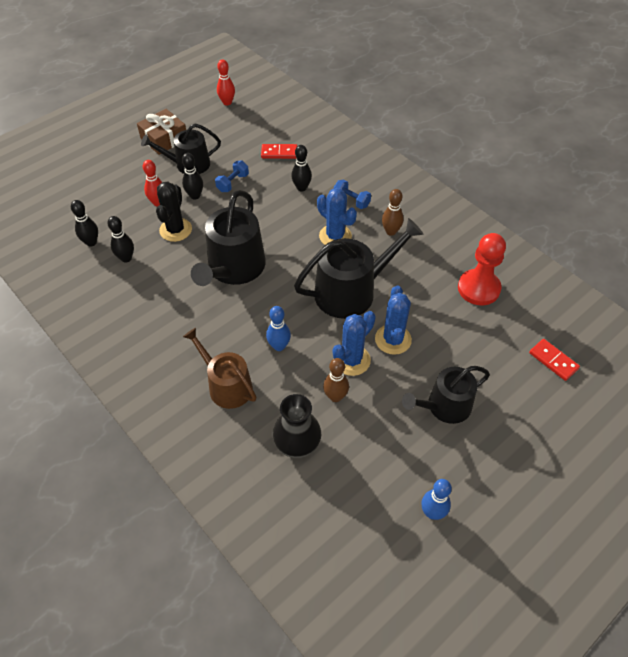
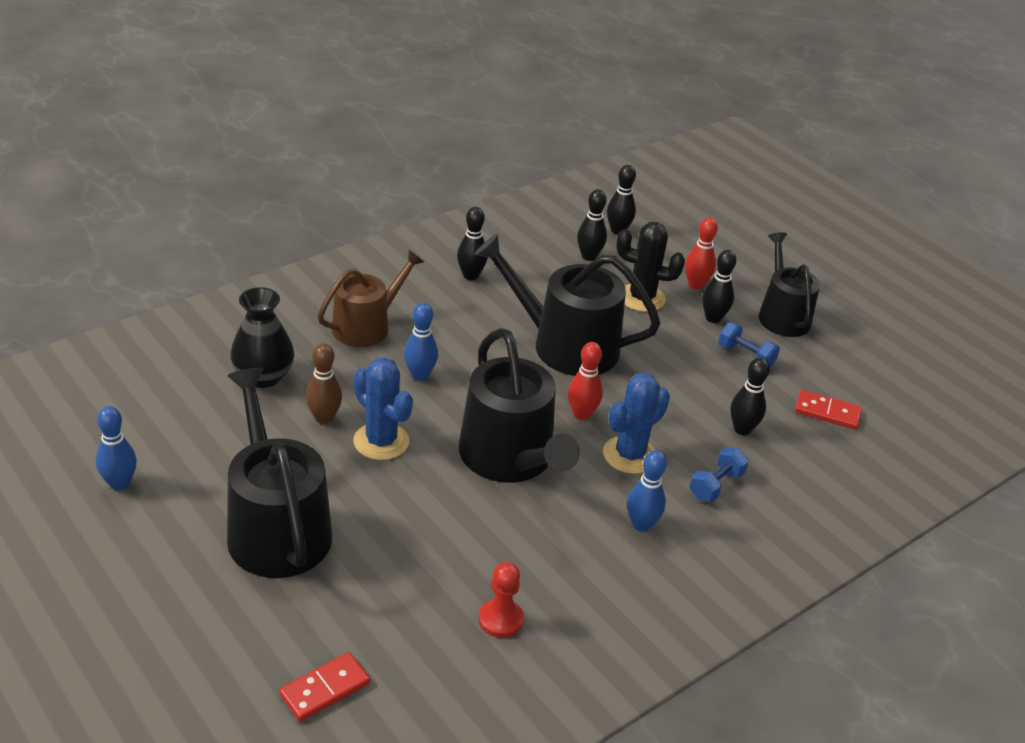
camera: 90 degrees right, 15 degrees down
brown gift [137,109,186,155] -> none
red bowling pin [217,59,235,105] -> red bowling pin moved to [568,342,603,420]
red domino [261,144,298,159] -> red domino turned 75 degrees counterclockwise [795,390,862,430]
blue cactus [375,285,412,355] -> none
brown bowling pin [382,189,404,236] -> blue bowling pin [627,450,667,532]
black watering can [402,366,490,424] -> black watering can [227,367,332,578], size x1.52
red pawn [458,233,506,305] -> red pawn [479,562,524,638], size x0.58
none -> black bowling pin [457,207,488,280]

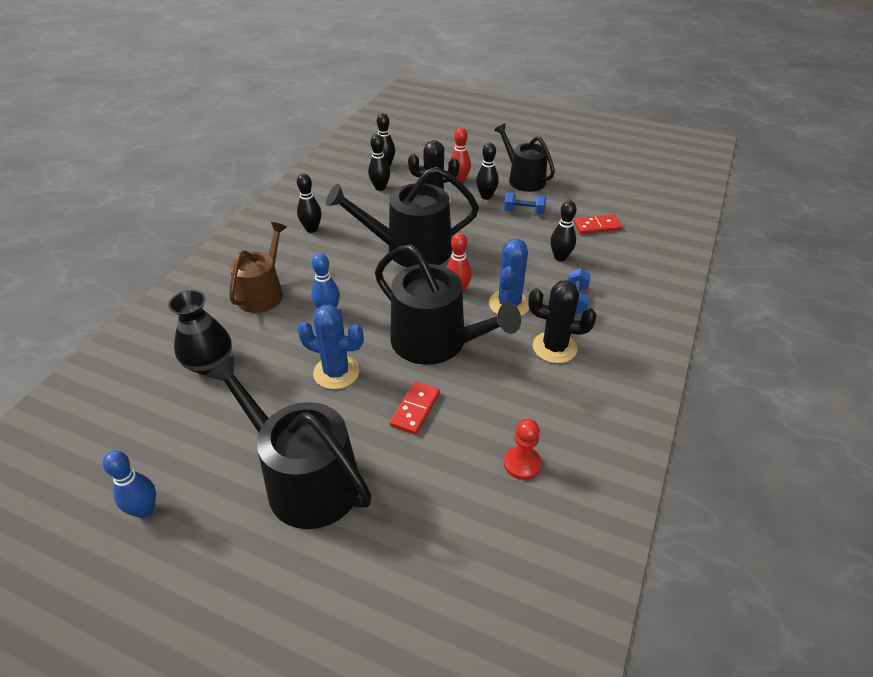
camera: 25 degrees left, 5 degrees up
red domino [279,652,370,722] -> red domino moved to [390,381,440,435]
brown bowling pin [306,343,342,424] -> none
blue bowling pin [627,450,667,532] -> black cactus [528,280,596,363]

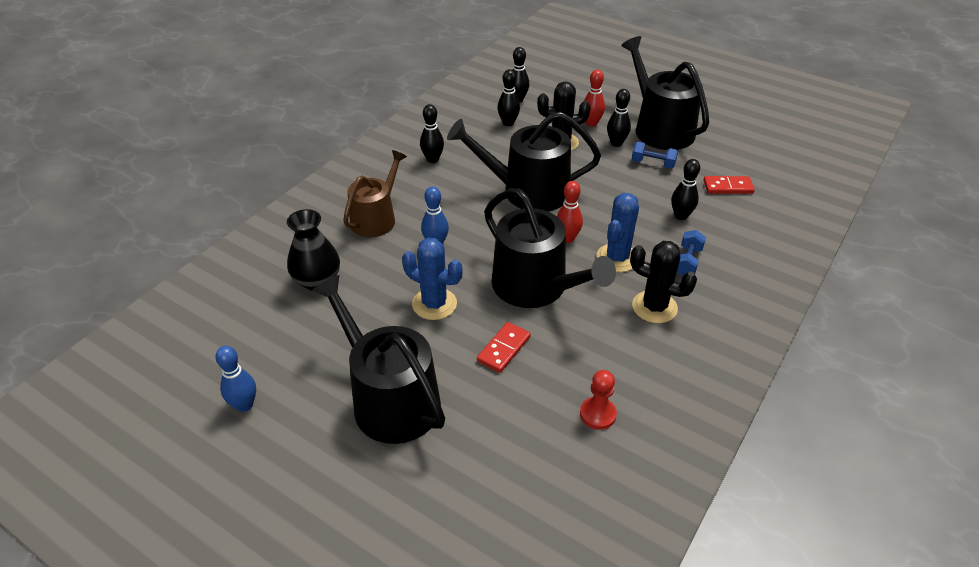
camera: 10 degrees right, 0 degrees up
black watering can [494,123,555,192] -> black watering can [621,36,709,150], size x1.52

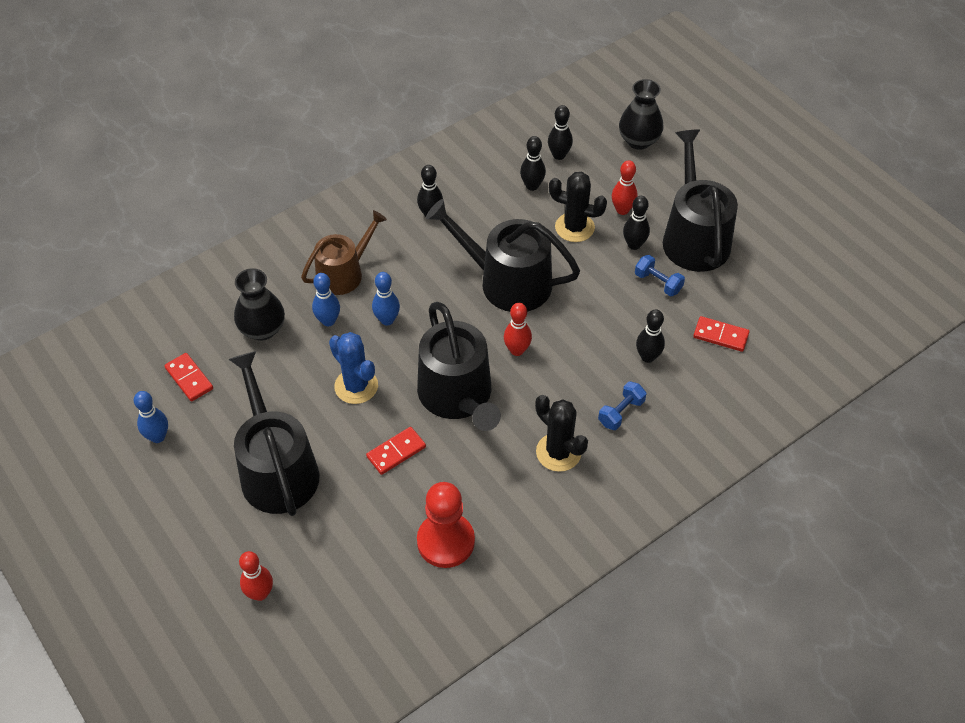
camera: 20 degrees right, 10 degrees up
red pawn [580,370,617,430] -> red pawn [417,482,475,568], size x1.72
blue cactus [597,193,639,272] -> none
none -> red domino [164,353,213,402]
none -> red bowling pin [239,551,273,601]
none -> blue bowling pin [312,273,340,326]
none -> black vase [619,79,664,150]

